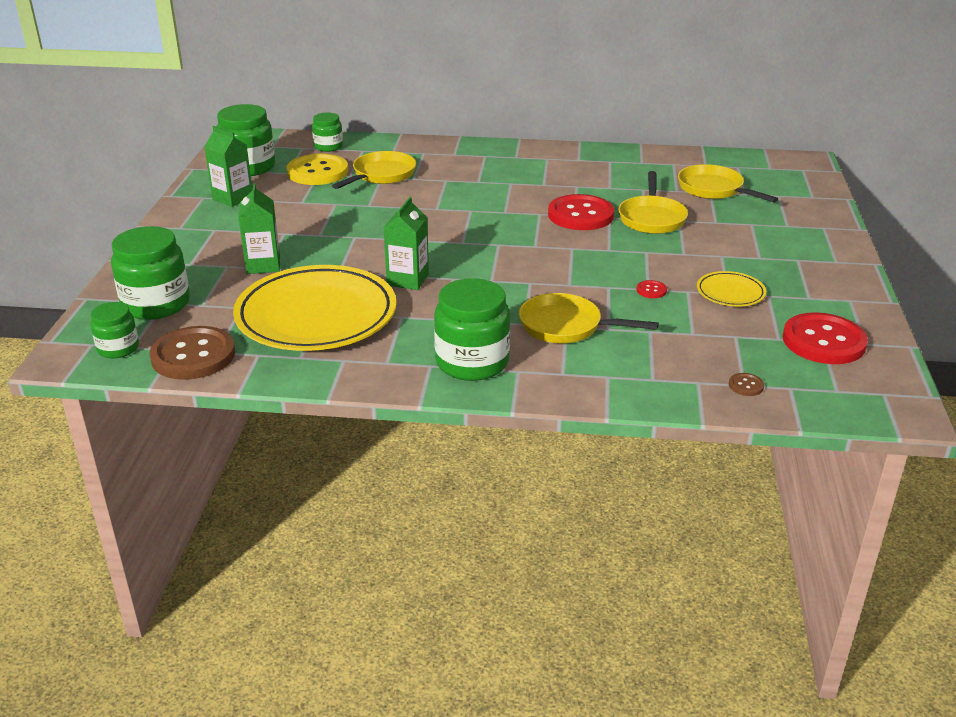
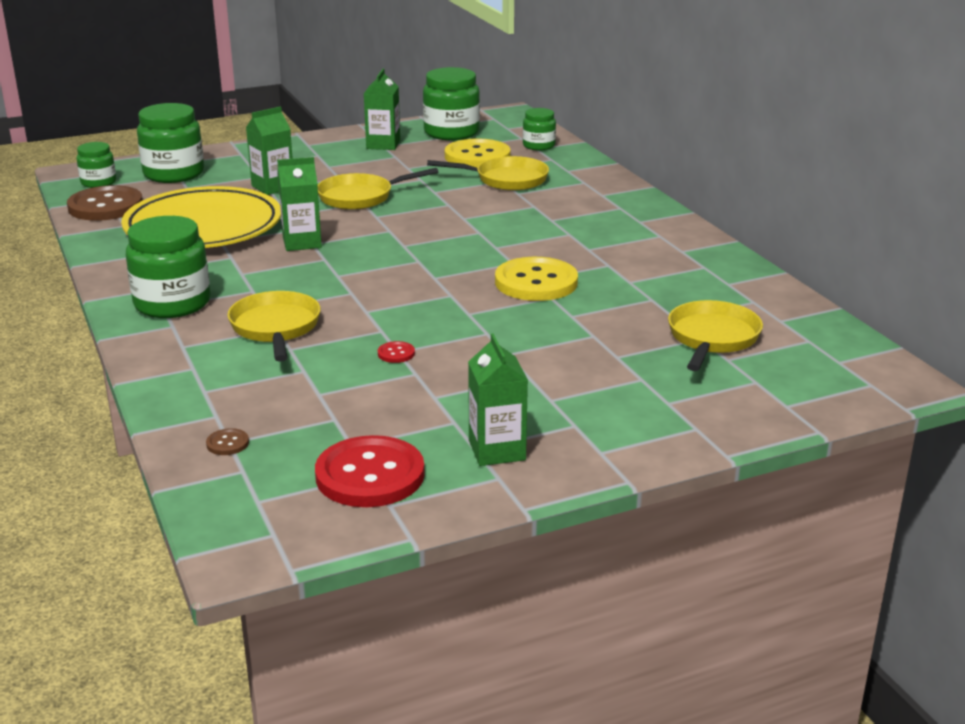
camera: 60 degrees right, 5 degrees down
red button [548,194,614,230] -> yellow button [495,257,578,301]
yellow pan [618,171,688,234] -> yellow pan moved to [318,168,438,210]
yellow plate [697,271,766,306] -> none
none -> green carton [468,333,528,466]

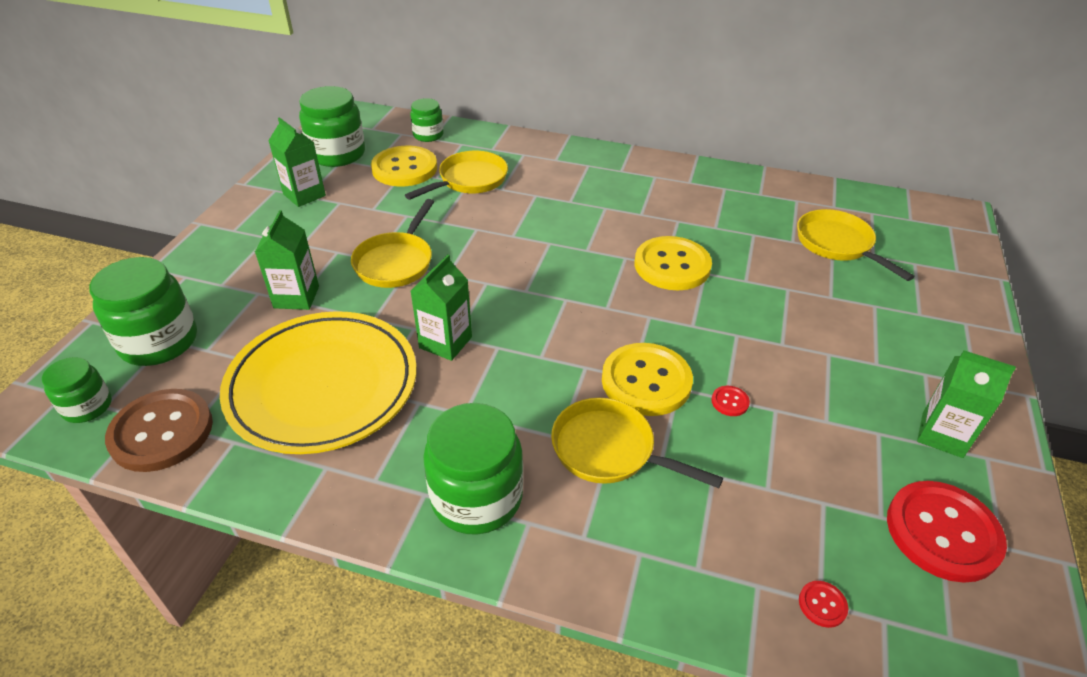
camera: 50 degrees left, 15 degrees up
brown button [206,428,249,455] -> red button [799,581,848,628]
none -> yellow button [602,343,693,416]

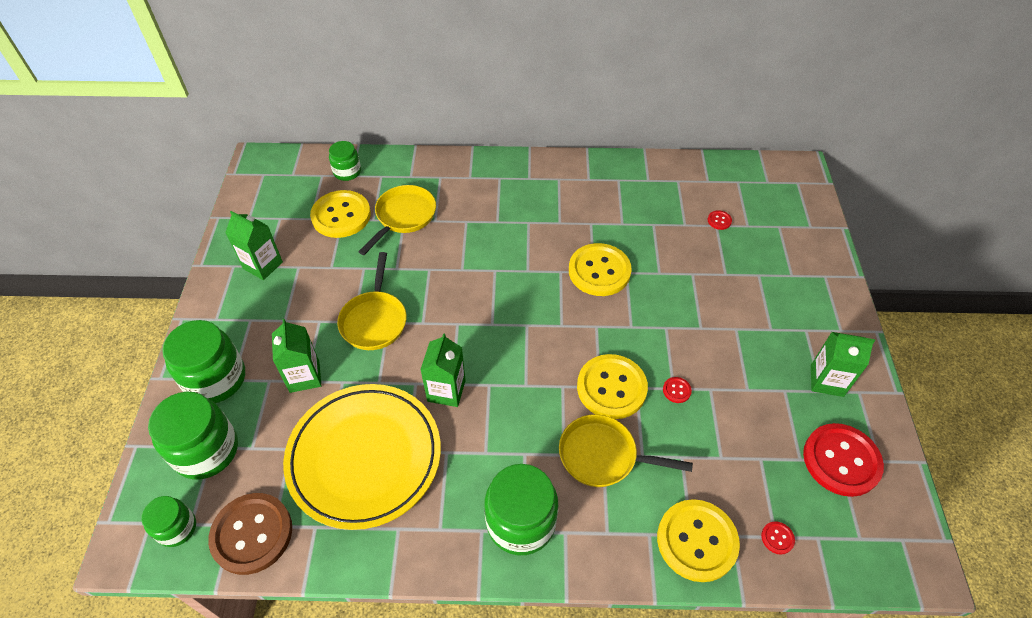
camera: 15 degrees left, 10 degrees up
green jar [299,86,365,167] -> green jar moved to [162,320,245,403]
yellow pan [797,209,915,281] -> red button [708,210,732,230]
none -> yellow button [657,499,740,582]

